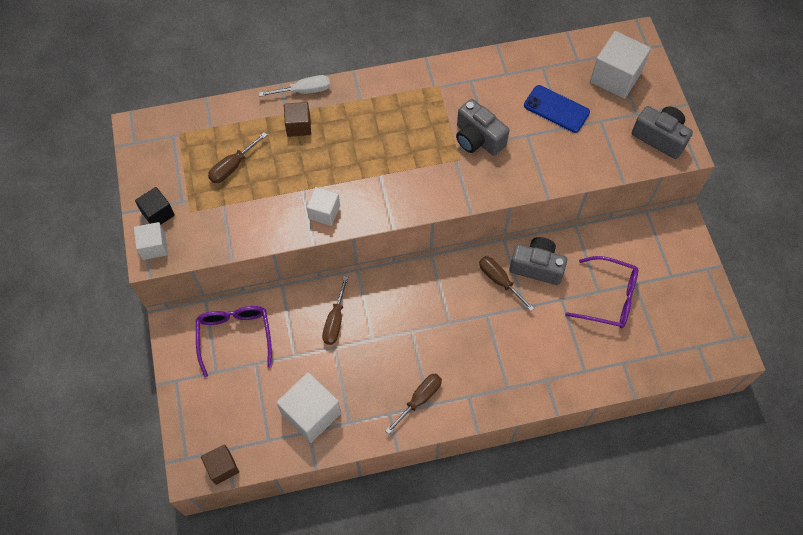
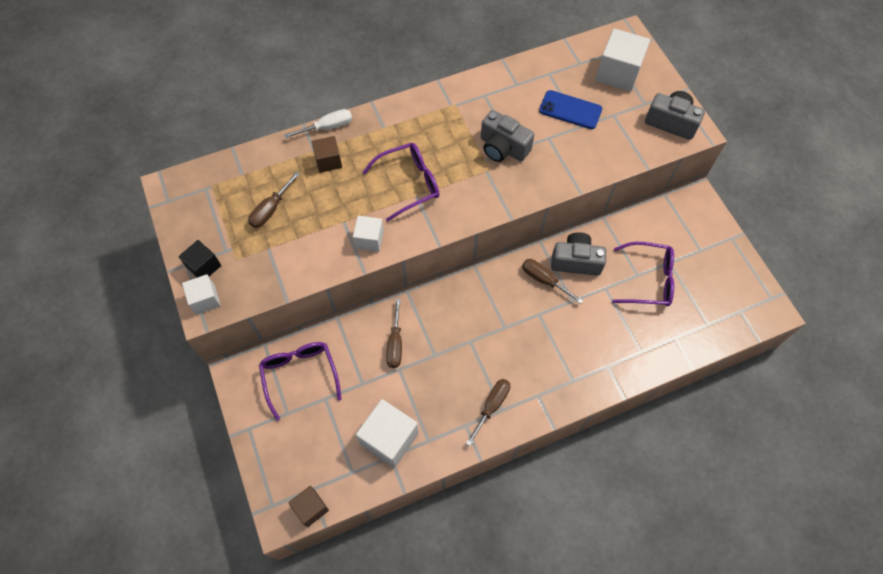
camera: 10 degrees left, 0 degrees up
none -> purple glasses [363,143,439,221]

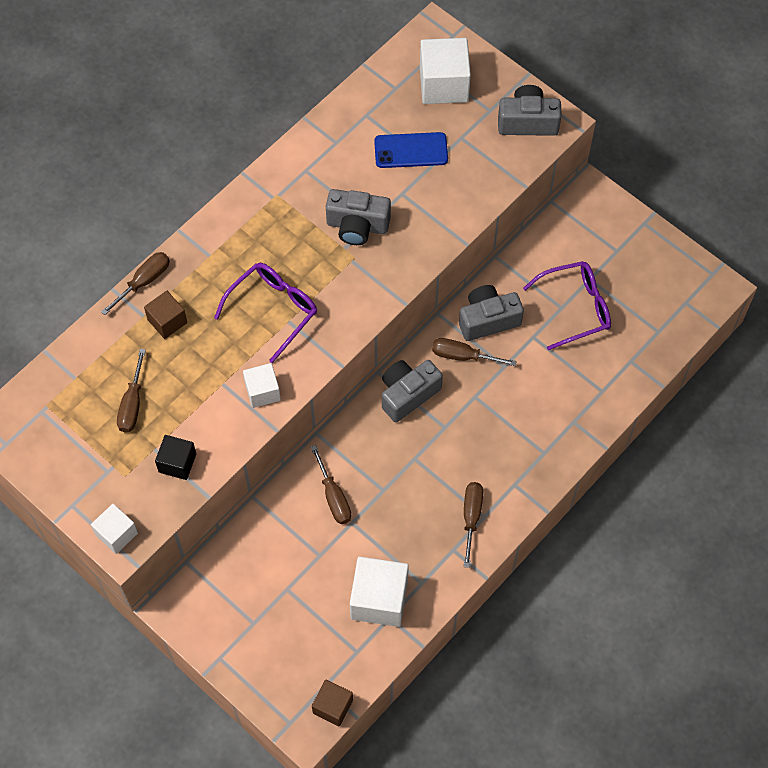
camera: 25 degrees left, 0 degrees up
black cube [179,240,221,278] -> black cube moved to [155,435,196,480]
purple glasses [259,342,342,421] -> none
white screwdriver [284,109,352,138] -> brown screwdriver [101,252,170,315]
none -> grey camera [382,360,443,422]

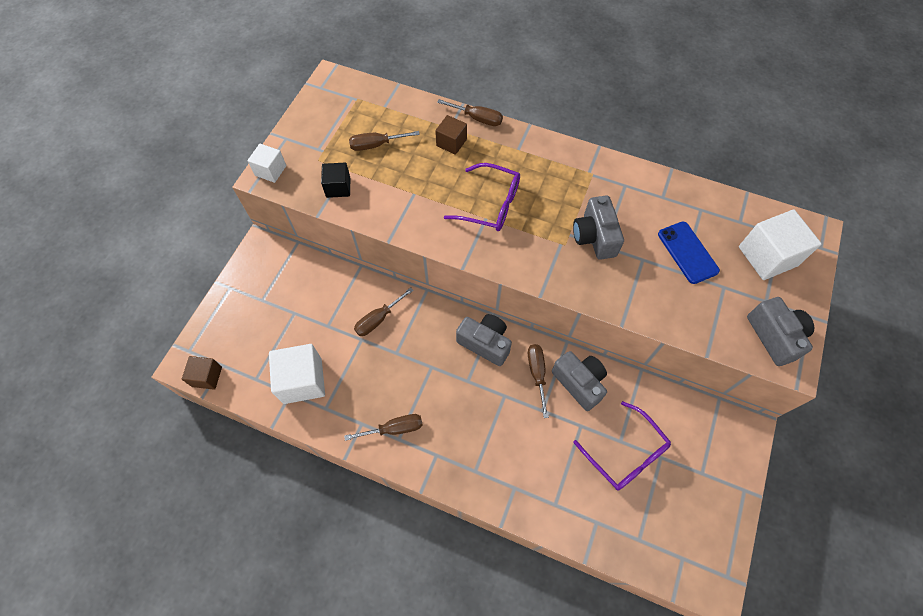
camera: 70 degrees right, 0 degrees up
white cube [243,363,281,408] -> none

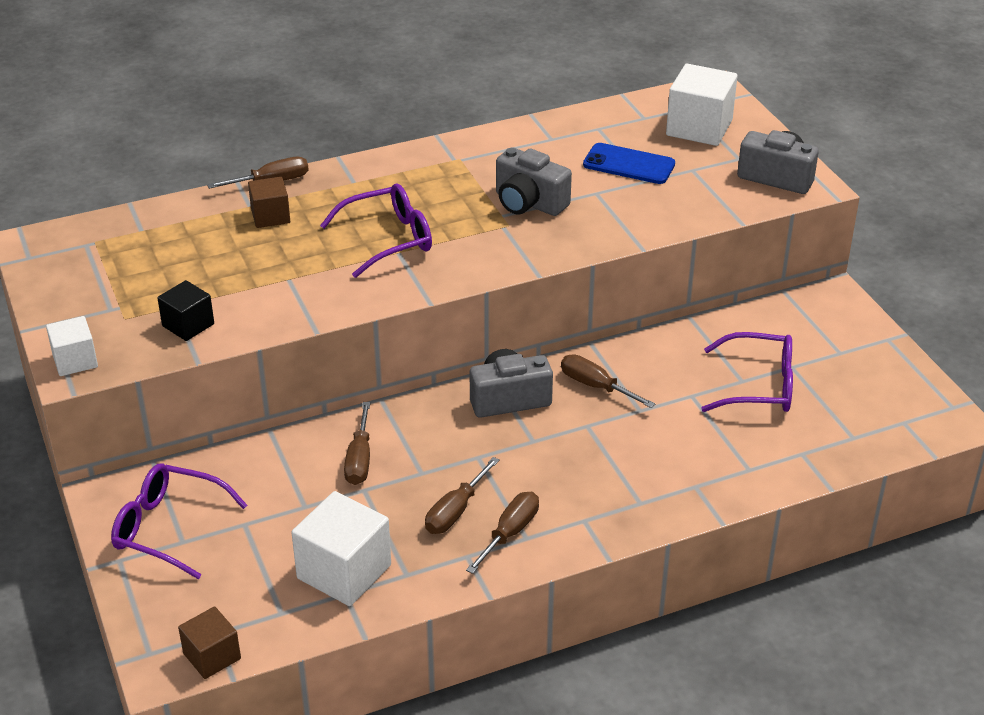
camera: 45 degrees left, 25 degrees down
brown screwdriver [349,131,420,151] -> brown screwdriver moved to [425,457,500,534]
grey camera [552,351,607,411] -> none
none -> purple glasses [111,463,247,579]

